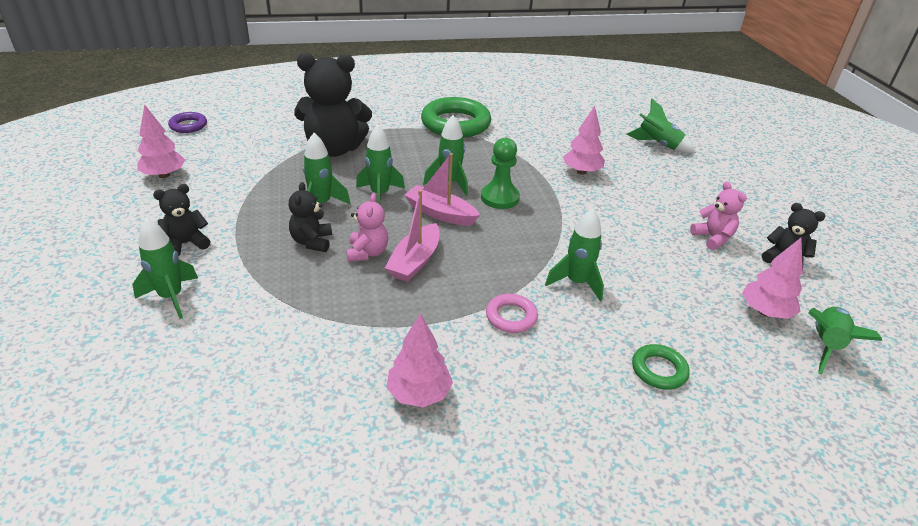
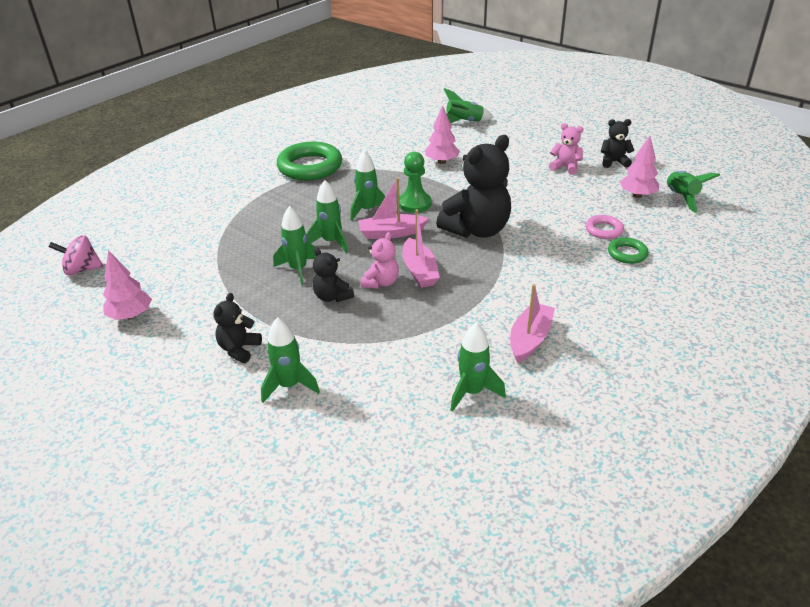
camera: 35 degrees left, 0 degrees up
purple ring [168,112,207,133] -> pink spinning top [48,235,104,275]
black teddy bear [294,53,372,157] -> black teddy bear moved to [436,135,511,238]
pink teddy bear [346,193,388,262] -> pink teddy bear turned 60 degrees clockwise [361,232,399,289]
pink tree [387,313,453,407] -> pink boat [510,284,555,363]
pink ring [486,294,538,333] -> pink ring moved to [585,215,624,239]
green rocket [545,208,604,301] -> green rocket moved to [450,323,506,412]

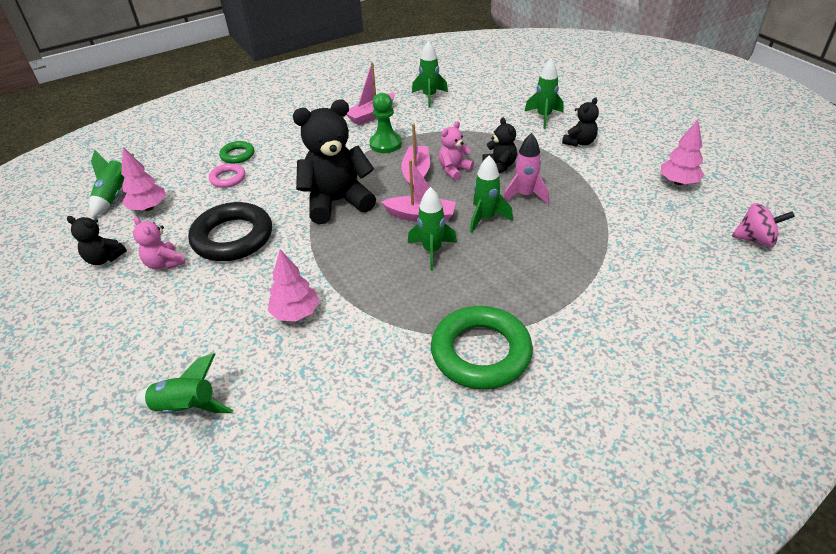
camera: 160 degrees left, 5 degrees up
green rocket [273,206,316,286] -> pink rocket [503,133,549,204]
green pawn [399,152,431,213] -> green pawn moved to [369,93,402,153]
none -> black ring [188,202,272,261]

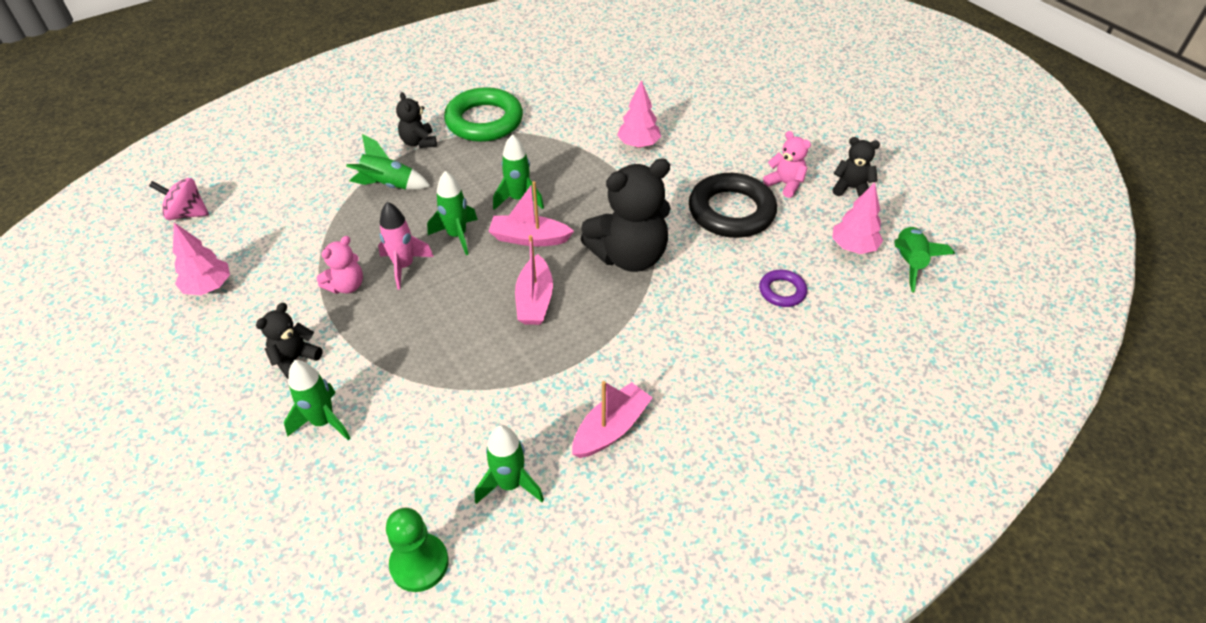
camera: 175 degrees right, 5 degrees up
green rocket [135,353,233,413] -> green rocket moved to [346,134,430,190]
pink ring [209,163,245,188] -> purple ring [759,270,807,307]
green ring [219,141,254,164] -> none
green pawn [369,93,402,153] -> green pawn moved to [386,508,449,592]
pink teddy bear [439,121,474,180] -> pink teddy bear moved to [317,236,363,294]
black teddy bear [482,117,517,173] -> black teddy bear moved to [396,92,437,148]

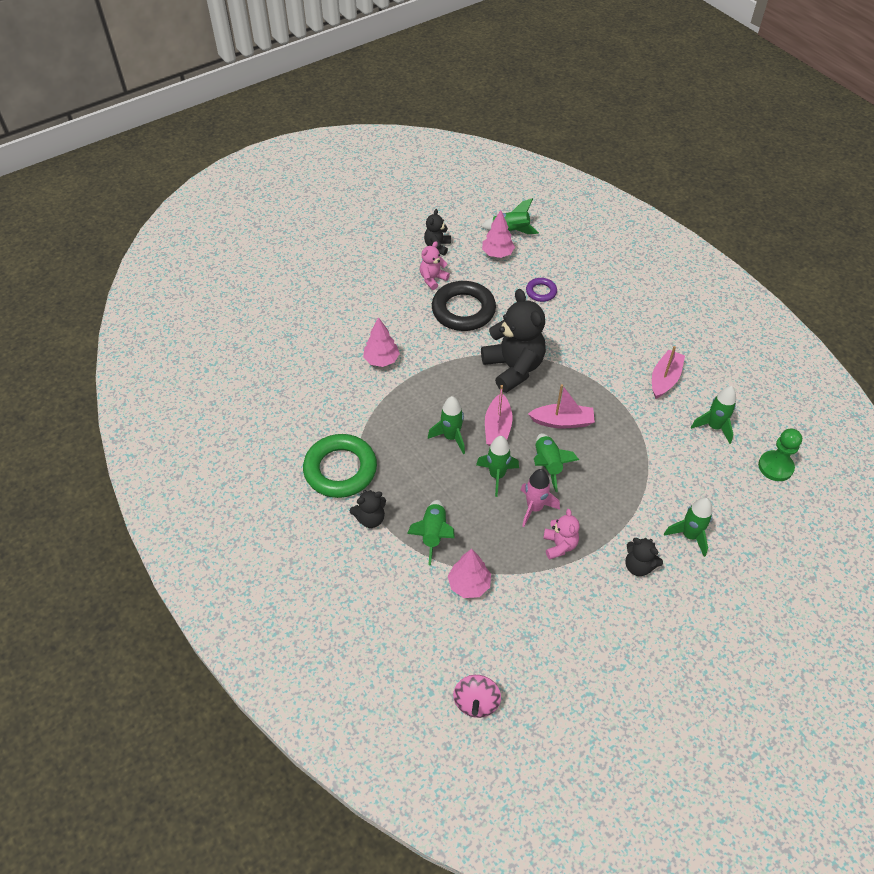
camera: 90 degrees left, 5 degrees up
pink tree [173,223,230,295] -> pink tree moved to [448,549,491,598]
pink teddy bear [317,236,363,294] -> pink teddy bear turned 45 degrees clockwise [543,509,580,560]
pink boat [572,381,653,458] -> pink boat turned 75 degrees clockwise [652,346,685,399]
none -> green rocket [534,433,579,492]

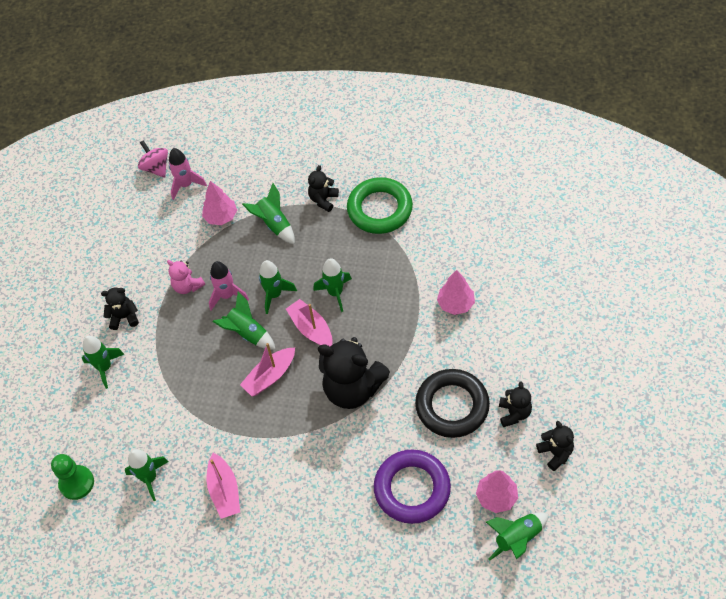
camera: 140 degrees right, 5 degrees up
pink teddy bear [420,242,450,290] -> black teddy bear [499,381,532,427]
purple ring [526,278,557,302] -> purple ring [374,449,451,524], size x2.02
none -> pink rocket [169,148,207,200]

